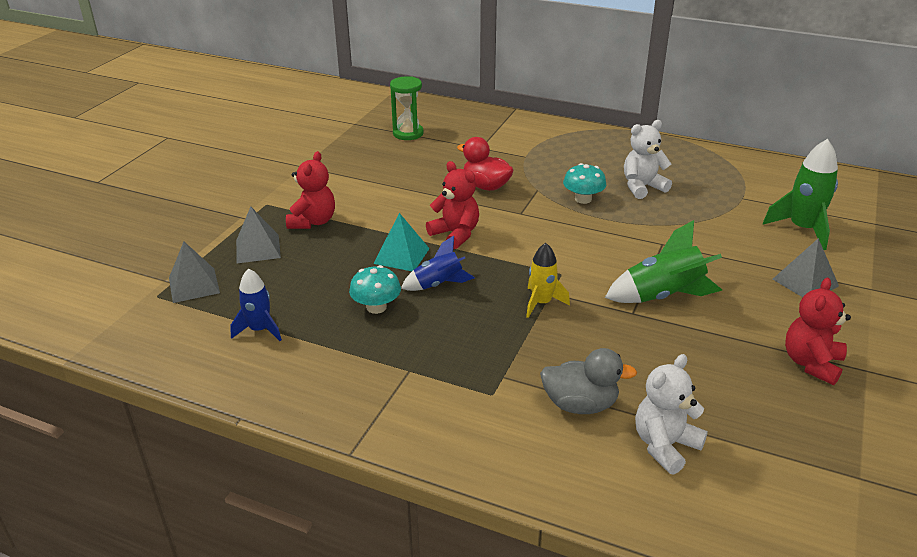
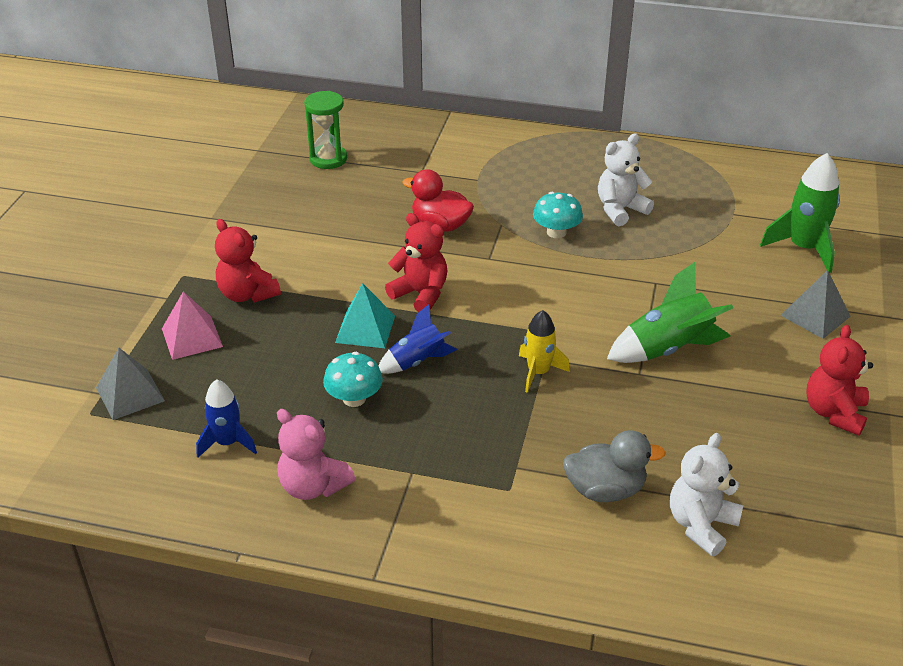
camera: 10 degrees left, 5 degrees up
grey pyramid [236,206,281,263] -> pink pyramid [162,292,223,360]
red teddy bear [286,151,335,229] -> red teddy bear turned 135 degrees clockwise [215,219,281,303]
none -> pink teddy bear [277,409,355,500]

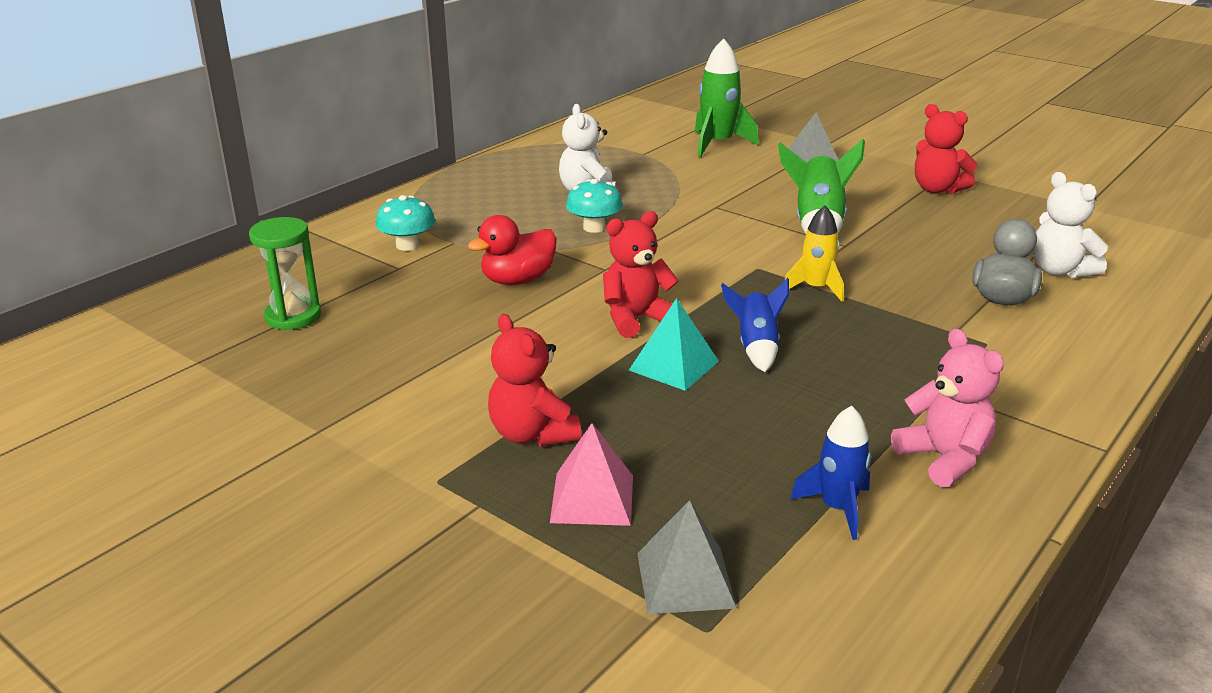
camera: 65 degrees left, 10 degrees down
red teddy bear [215,219,281,303] -> red teddy bear turned 75 degrees clockwise [488,314,581,447]
pink teddy bear [277,409,355,500] -> pink teddy bear turned 90 degrees counterclockwise [891,328,1004,487]
turquoise mushroom [323,352,383,407] -> turquoise mushroom moved to [376,195,435,251]

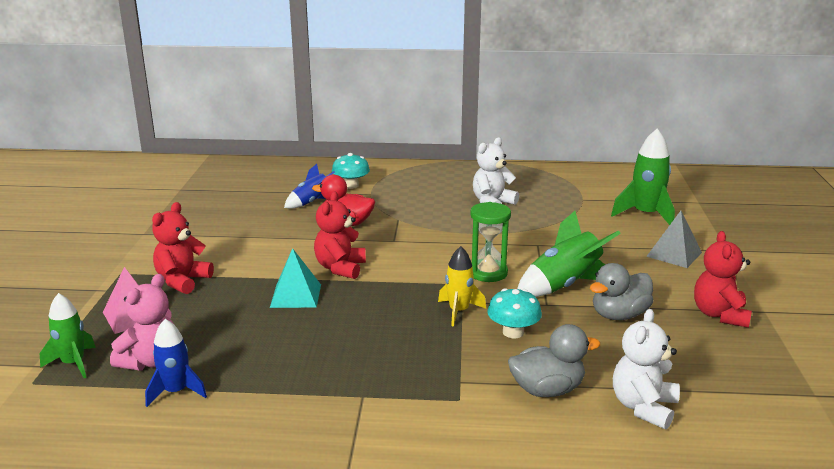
camera: 55 degrees right, 5 degrees down
green hourglass [249,217,321,330] -> green hourglass moved to [470,202,511,282]
turquoise mushroom [566,179,623,233] -> turquoise mushroom moved to [487,288,542,338]
red teddy bear [603,211,679,338] -> red teddy bear turned 105 degrees counterclockwise [314,191,366,279]
grey pyramid [637,500,737,614] -> green rocket [40,293,96,378]
blue rocket [721,278,789,372] -> blue rocket moved to [284,164,335,209]
pink teddy bear [891,328,1004,487] -> pink teddy bear moved to [110,274,174,371]
none -> grey duck [590,263,653,320]

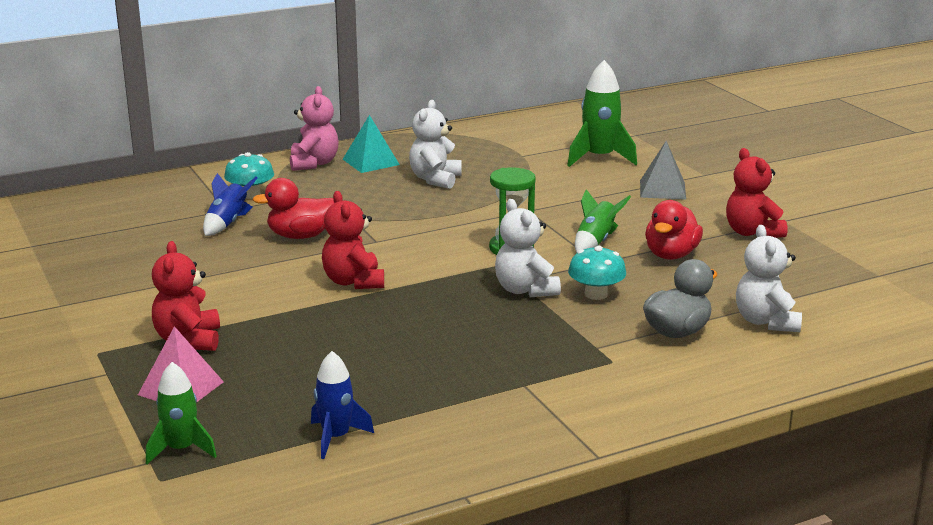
camera: 30 degrees left, 0 degrees up
pink teddy bear [110,274,174,371] -> pink teddy bear moved to [290,86,339,171]
turquoise pyramid [270,248,321,308] -> turquoise pyramid moved to [343,115,400,173]
yellow rocket [438,246,486,326] -> white teddy bear [495,199,561,297]
green rocket [517,211,621,297] -> green rocket [575,189,631,253], size x0.64
grey duck [590,263,653,320] -> red duck [645,200,703,260]

